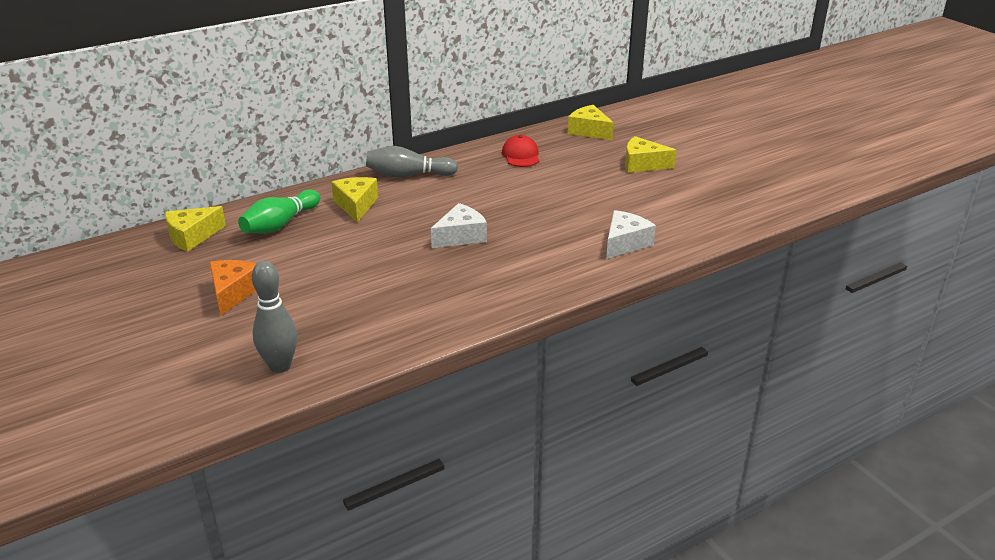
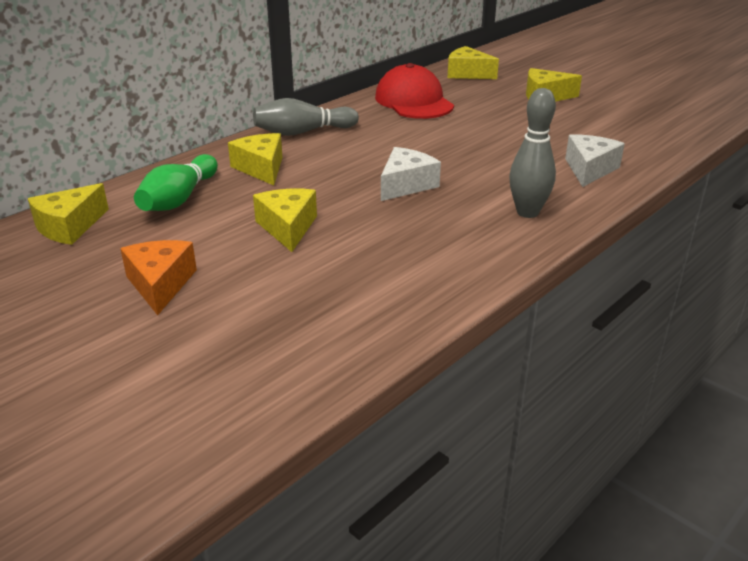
camera: 15 degrees left, 0 degrees up
grey bowling pin [252,261,297,373] -> grey bowling pin moved to [509,88,556,218]
red cap [502,135,539,167] -> red cap [375,63,454,119], size x1.67
none -> yellow cheese [253,189,317,252]

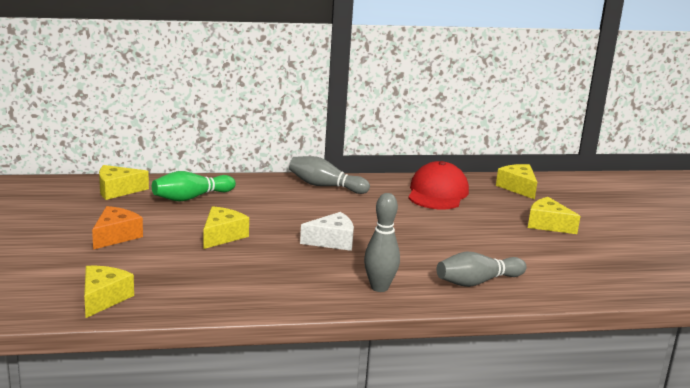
camera: 35 degrees right, 10 degrees down
yellow cheese [228,133,283,185] -> yellow cheese moved to [84,266,134,318]
white cheese [565,134,625,187] -> grey bowling pin [437,252,526,287]

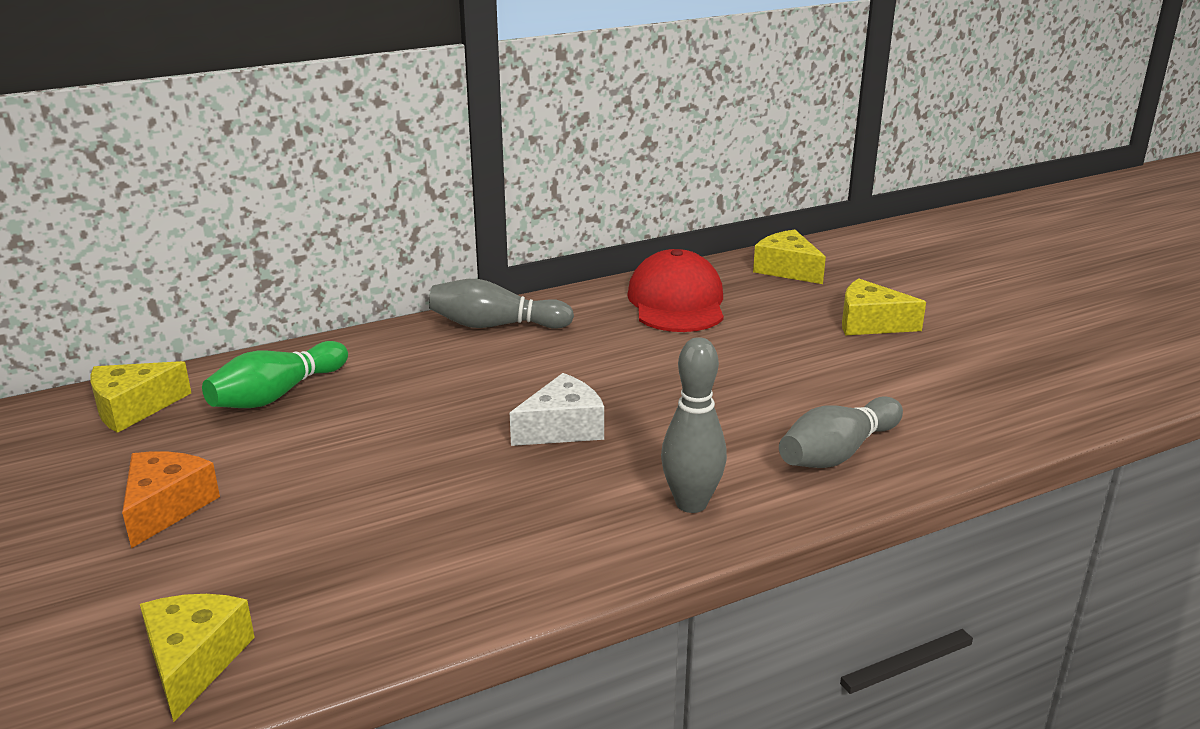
camera: 15 degrees left, 5 degrees up
yellow cheese [203,206,249,249] -> none

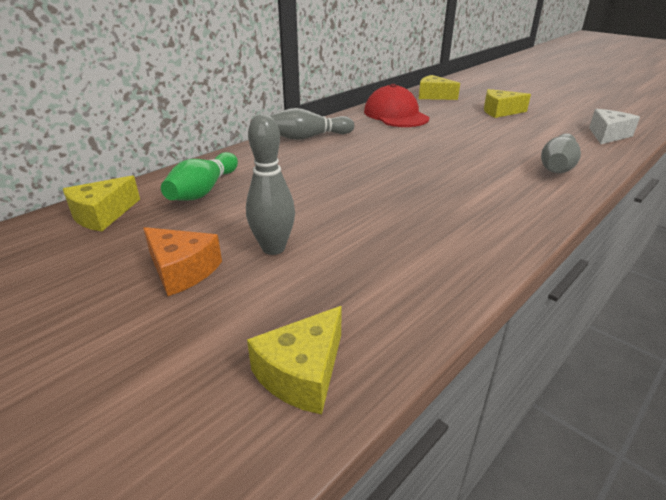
camera: 20 degrees left, 5 degrees up
orange cheese [122,452,220,548] -> orange cheese turned 135 degrees clockwise [143,227,222,296]
yellow cheese [140,594,255,722] -> yellow cheese turned 120 degrees counterclockwise [247,306,342,415]
white cheese [510,373,604,446] -> white cheese moved to [589,109,640,144]
grey bowling pin [661,337,727,513] -> grey bowling pin moved to [246,114,295,255]

